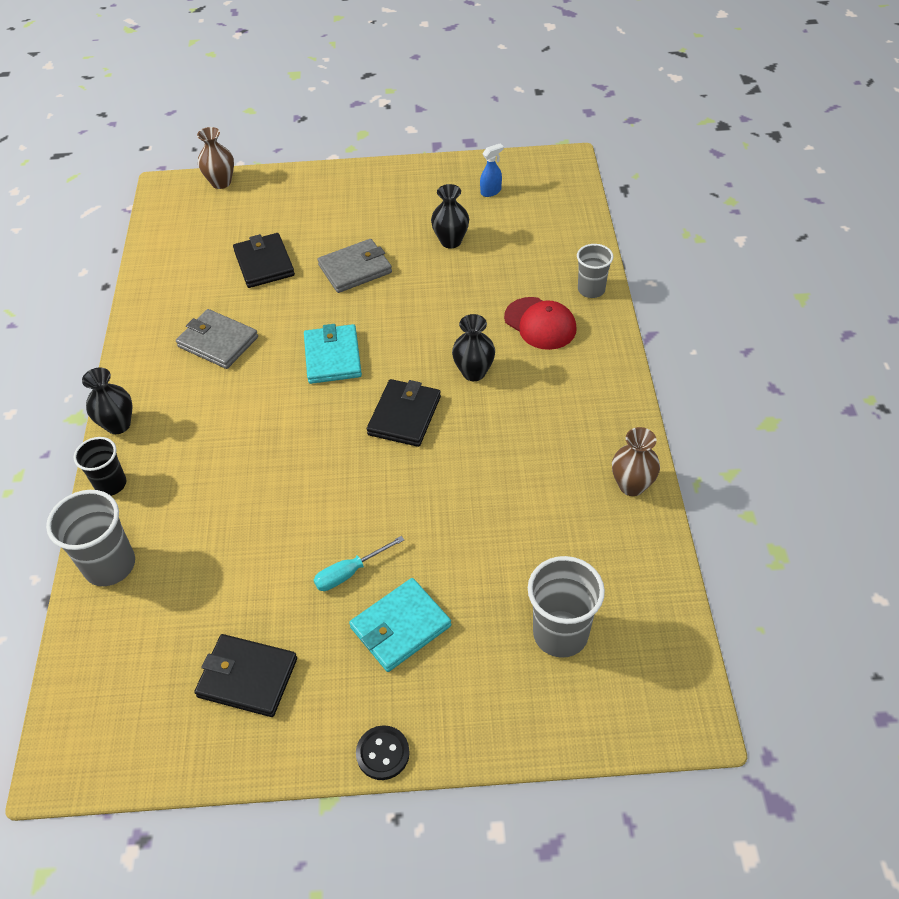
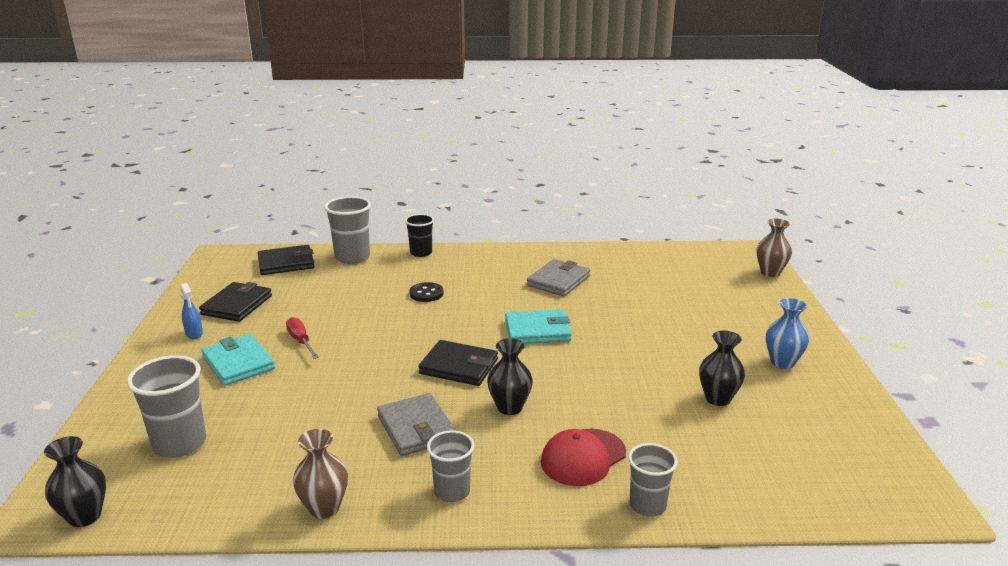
camera: 90 degrees right, 25 degrees down
black vase [82,368,132,434] -> black vase moved to [44,436,106,527]
black wallet [233,233,295,288] -> black wallet moved to [258,245,315,275]
turquoise screwdriver [314,536,404,591] -> red screwdriver [286,317,319,359]
grey wallet [317,239,392,293] -> grey wallet moved to [377,393,456,456]
black button [356,725,410,780] -> black button moved to [409,282,444,302]
blue spray bottle [480,143,503,197] -> blue spray bottle moved to [180,283,203,339]
none -> grey cup [427,430,474,502]
none -> blue vase [766,298,809,369]

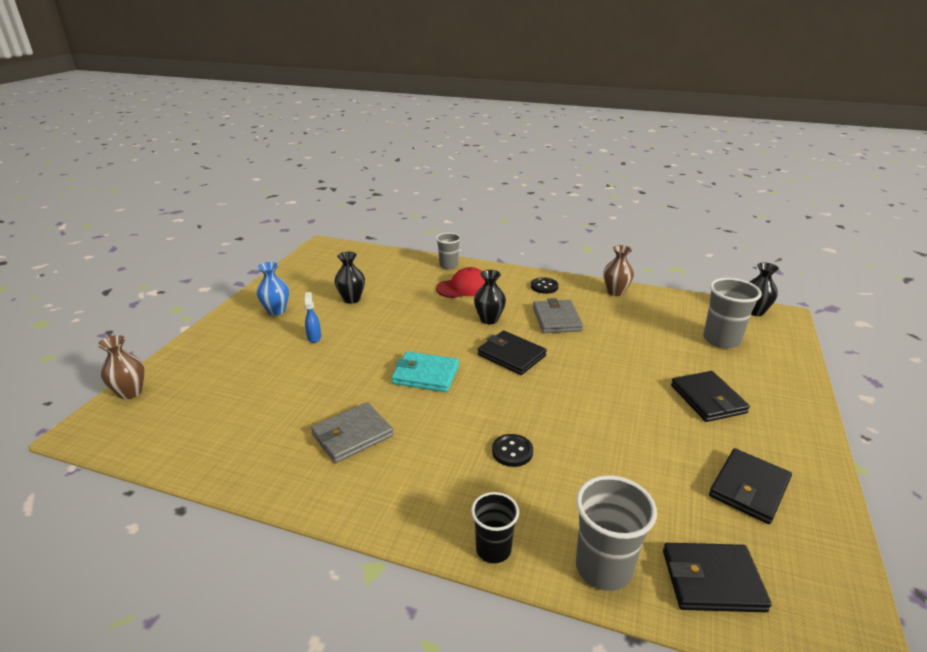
camera: 160 degrees left, 5 degrees up
blue spray bottle [180,283,203,339] -> blue spray bottle moved to [305,292,321,343]
turquoise wallet [201,334,275,386] -> black wallet [671,371,750,422]
red screwdriver [286,317,319,359] -> none
grey cup [427,430,474,502] -> black button [531,277,559,294]

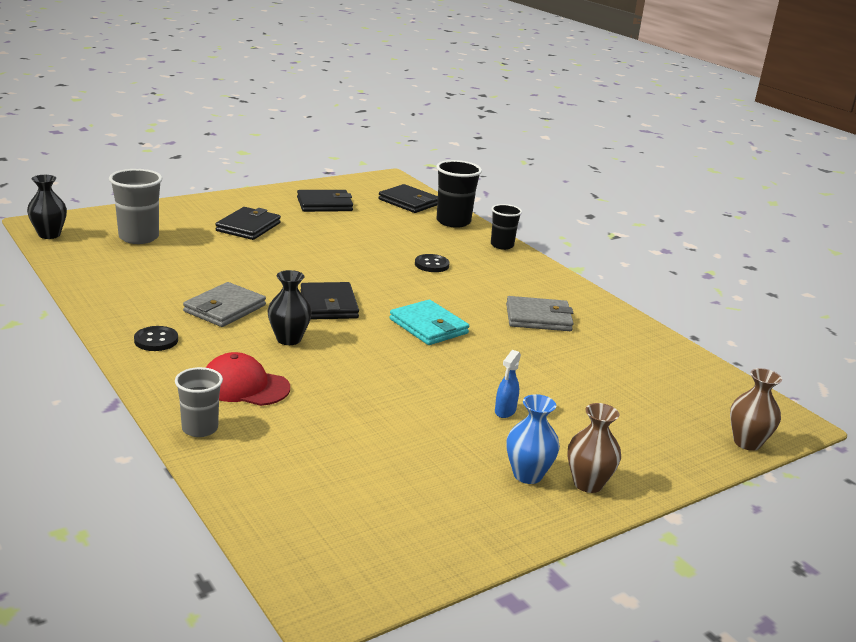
camera: 145 degrees left, 5 degrees down
black vase [334,252,365,304] -> none
grey cup [576,475,657,591] -> black cup [436,160,482,228]
brown vase [604,245,634,296] -> brown vase moved to [567,403,621,493]

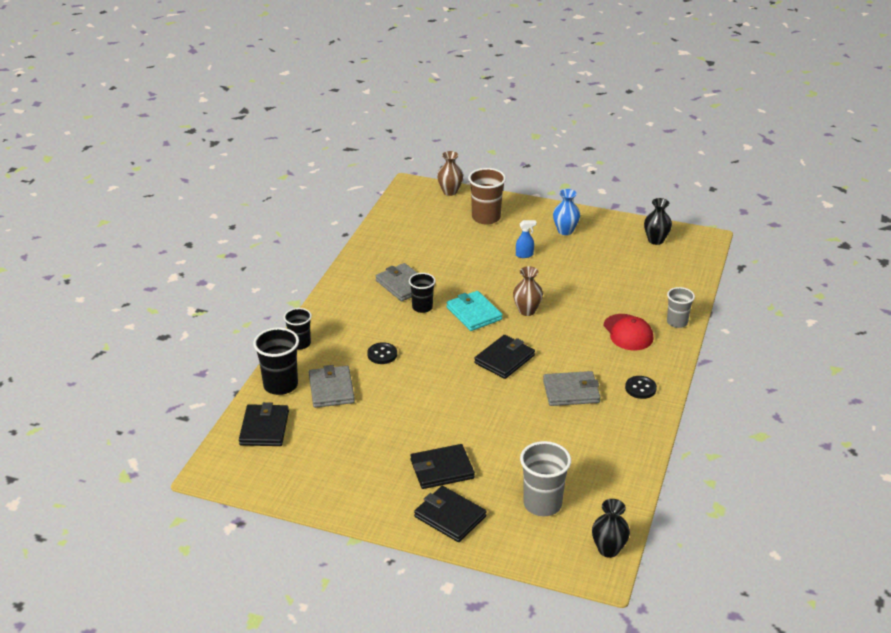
camera: 125 degrees left, 10 degrees up
black vase [267,270,312,345] -> black vase moved to [644,198,672,245]
black wallet [297,190,353,212] -> black wallet moved to [414,486,487,542]
turquoise wallet [390,300,469,345] -> turquoise wallet turned 45 degrees counterclockwise [446,291,503,331]
brown vase [567,403,621,493] -> brown vase moved to [513,266,543,316]
none -> grey wallet [309,365,355,408]
none -> black cup [409,273,436,313]
none -> brown cup [468,168,506,225]

